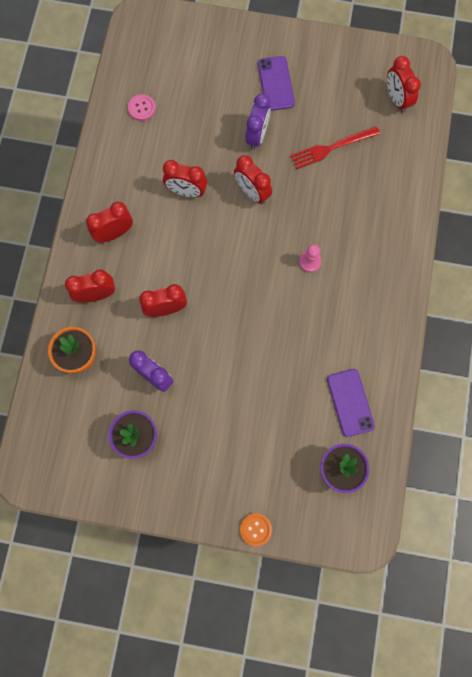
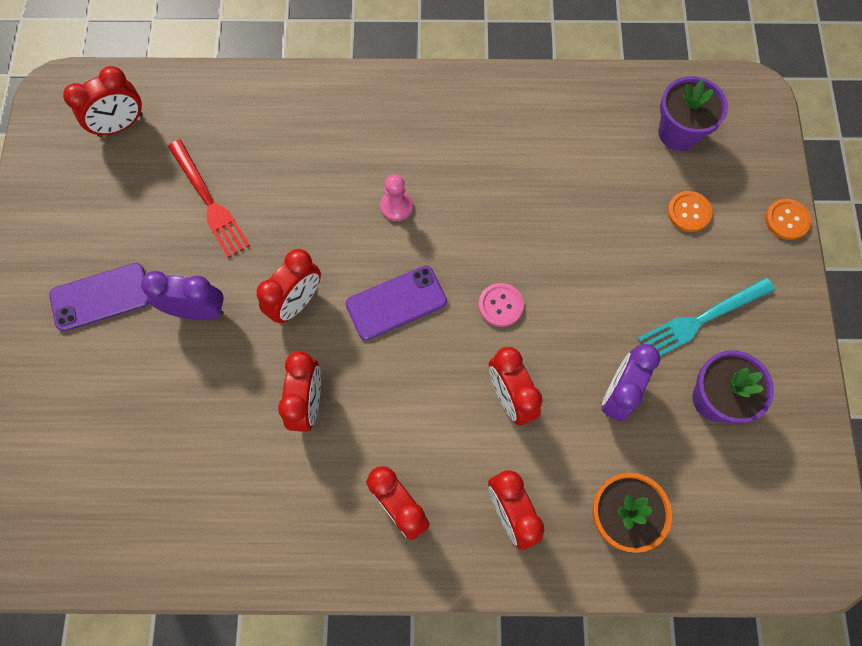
camera: 100 degrees left, 5 degrees down
pink button [128,94,156,121] -> pink button moved to [478,283,524,327]
purple phone [327,369,375,437] -> purple phone moved to [346,266,447,340]
none -> turquoise fork [638,278,775,356]
none -> orange button [667,191,712,232]

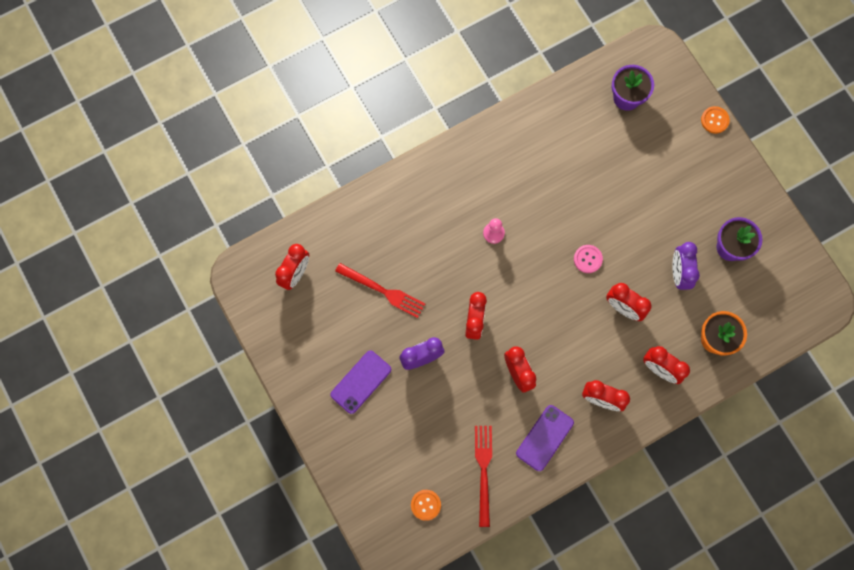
camera: 30 degrees left, 5 degrees up
purple phone [346,266,447,340] -> purple phone moved to [516,405,574,471]
turquoise fork [638,278,775,356] -> none
orange button [667,191,712,232] -> orange button moved to [411,490,441,521]
none -> red fork [475,426,492,527]

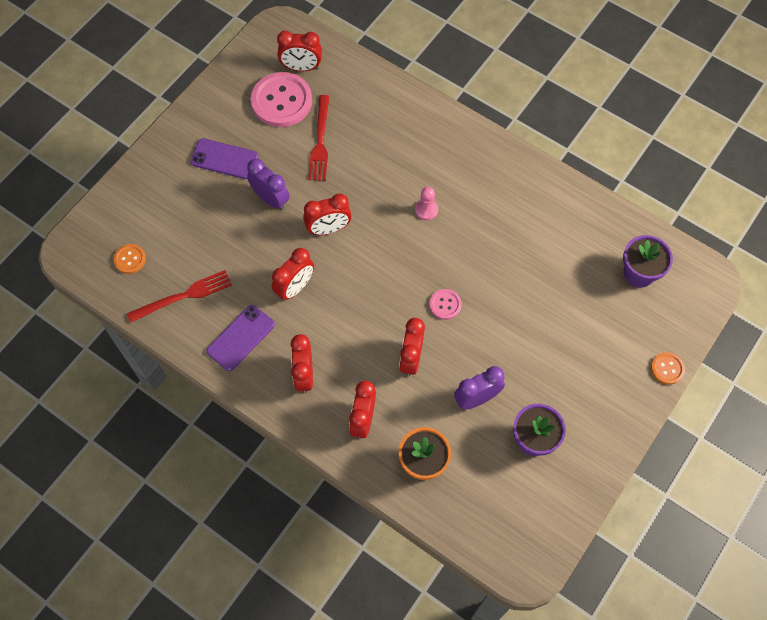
camera: 65 degrees right, 10 degrees down
purple phone [516,405,574,471] -> purple phone turned 60 degrees counterclockwise [206,305,275,371]
none -> pink button [251,72,312,127]

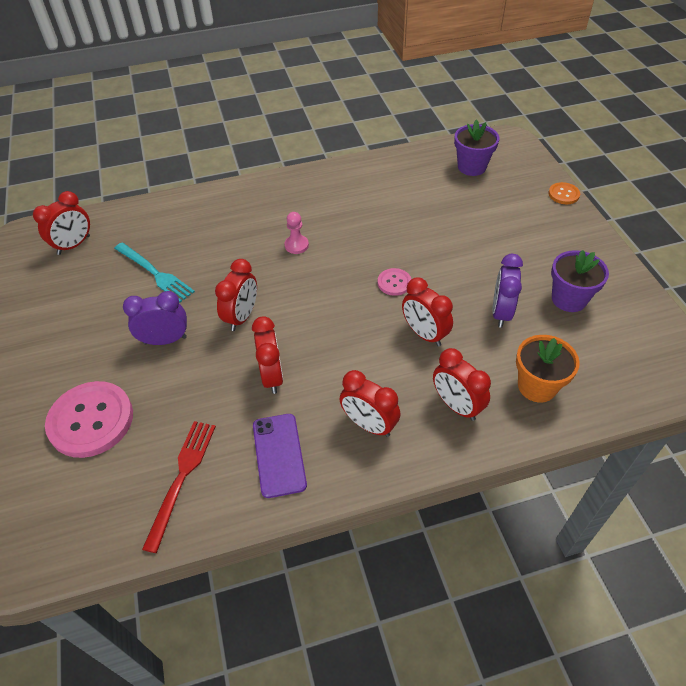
camera: 50 degrees left, 15 degrees down
orange button [114,244,146,274] -> none
purple phone [190,138,258,179] -> none
pink button [251,72,312,127] -> pink button moved to [45,381,133,458]
red fork [308,95,329,181] -> turquoise fork [114,243,195,303]

